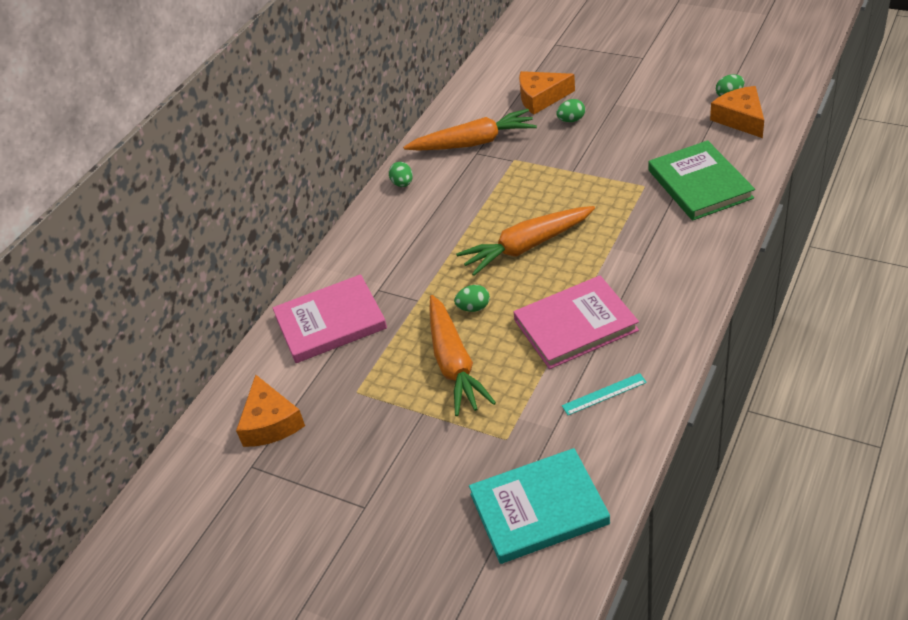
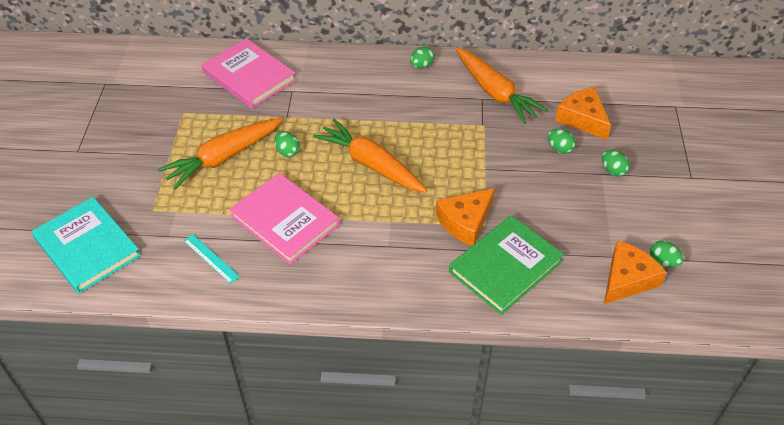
camera: 60 degrees right, 5 degrees up
orange cheese [236,375,305,447] -> orange cheese moved to [435,188,495,246]
none -> green egg [602,150,630,177]

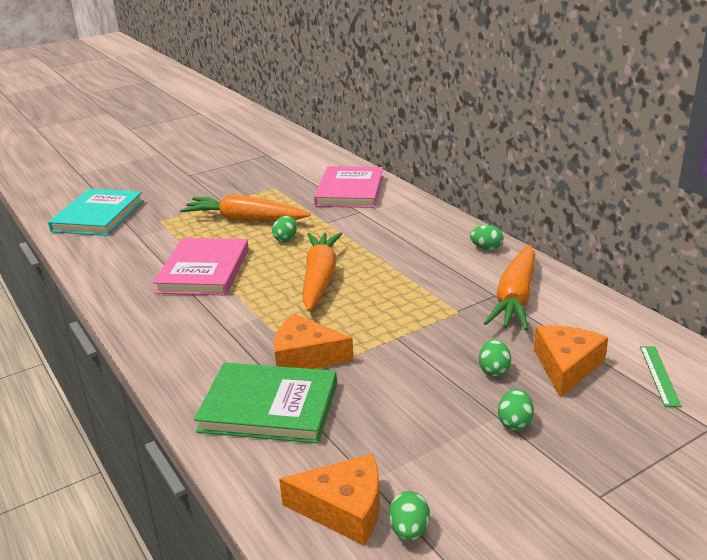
camera: 55 degrees right, 20 degrees down
turquoise ruler [184,234,240,284] -> none
none -> green ruler [640,346,681,407]

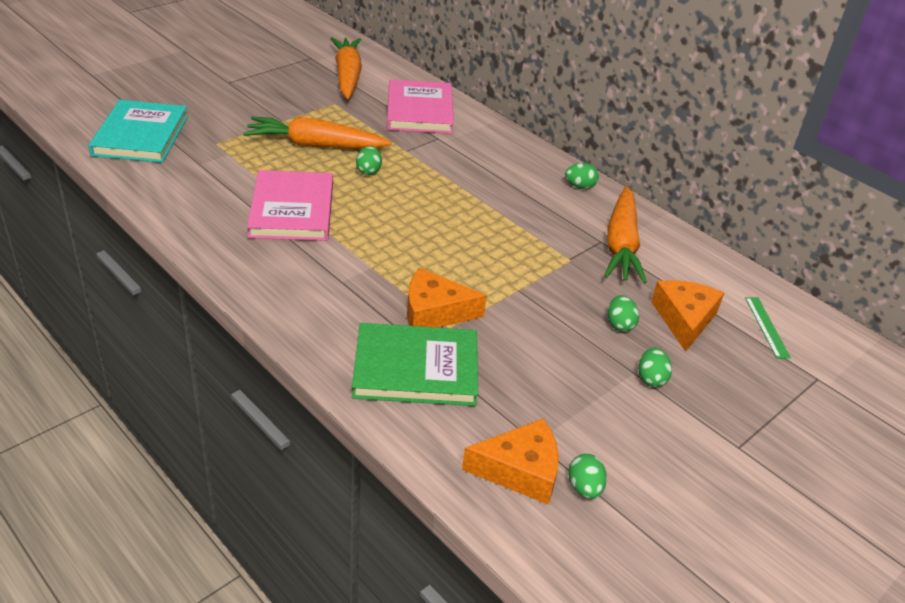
camera: 15 degrees left, 10 degrees up
orange carrot [302,232,342,311] -> orange carrot moved to [330,37,362,99]

